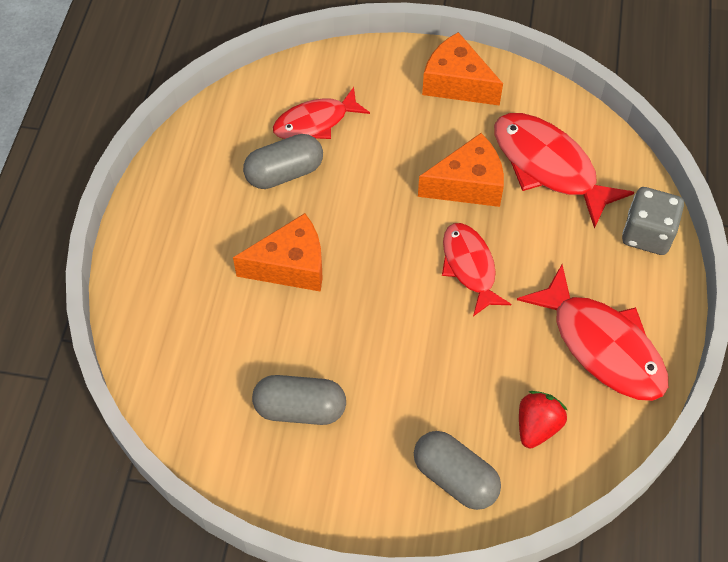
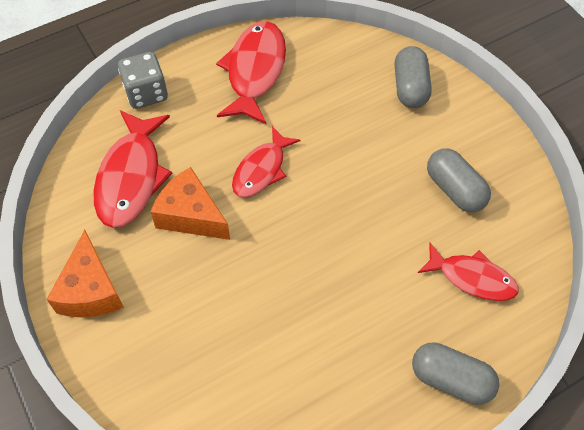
camera: 130 degrees left, 0 degrees up
orange cheese [233,213,323,292] -> none
grey capsule [243,134,323,189] -> grey capsule moved to [412,342,499,405]
red fish [273,87,370,139] -> red fish moved to [418,243,519,301]
red strawberry [519,391,567,448] -> none

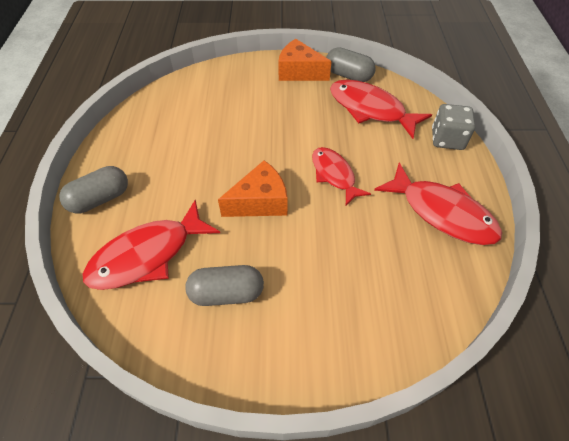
camera: 120 degrees right, 5 degrees down
orange cheese [150,167,230,240] -> orange cheese moved to [218,160,288,217]
grey capsule [394,46,432,108] -> grey capsule moved to [326,47,375,82]
red fish [418,243,519,301] -> red fish [82,200,220,290], size x1.54

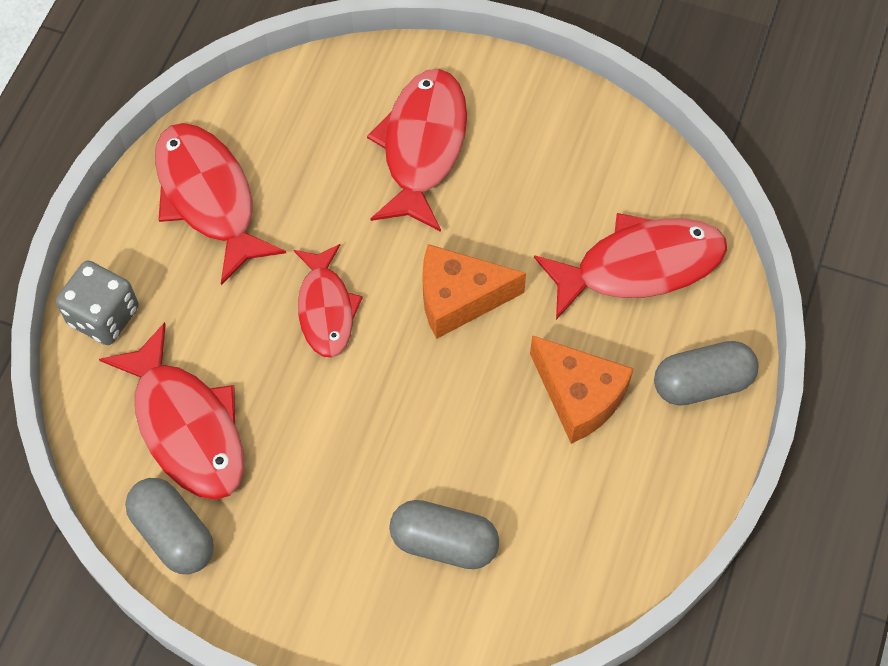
camera: 160 degrees left, 10 degrees up
grey capsule [185,265,264,306] -> grey capsule moved to [389,500,499,569]
orange cheese [278,39,332,81] -> orange cheese moved to [530,335,634,444]
none -> red fish [367,69,467,232]

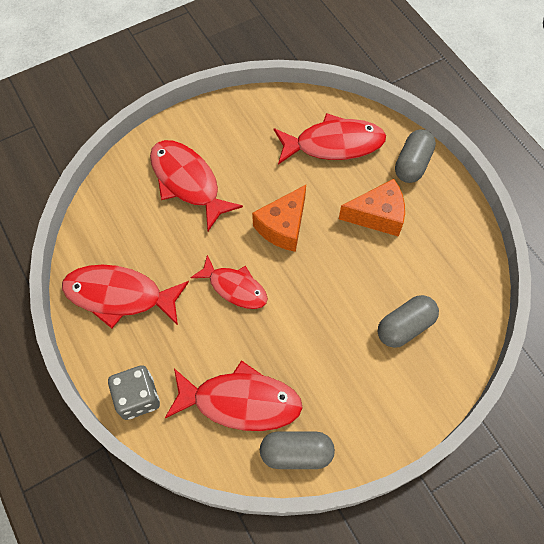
camera: 50 degrees left, 0 degrees up
red fish [534,213,727,320] -> red fish turned 60 degrees clockwise [274,113,386,165]

